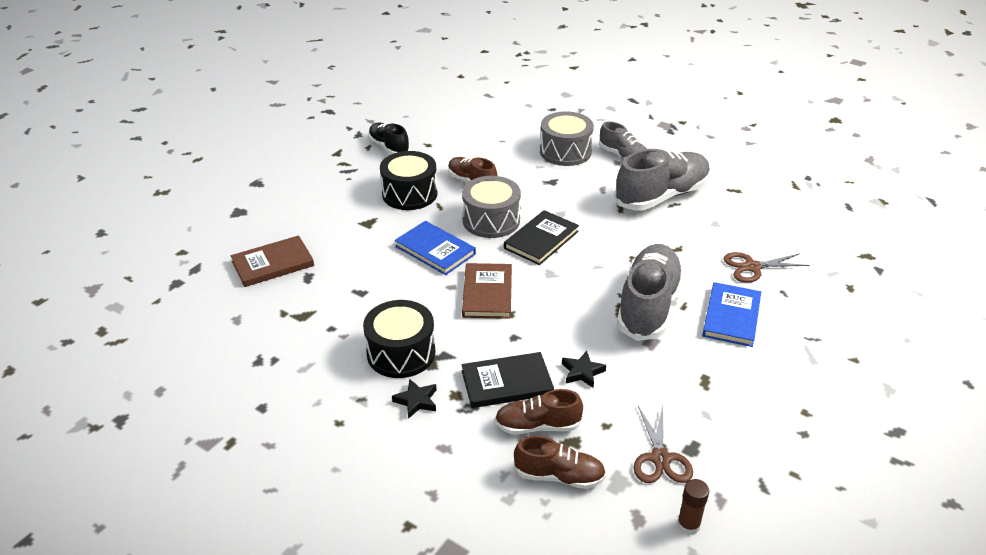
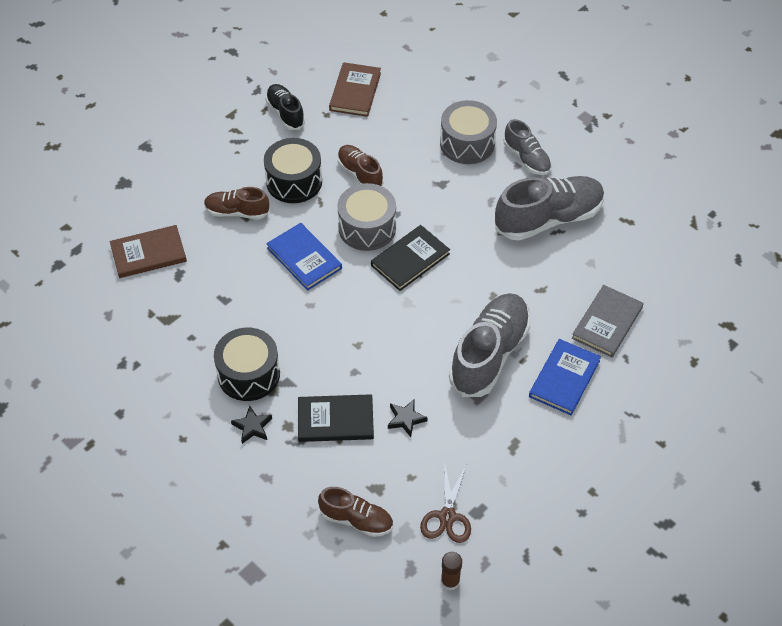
camera: 10 degrees right, 15 degrees up
brown book [462,263,512,319] -> brown book moved to [329,62,381,117]
brown shoe [495,389,583,434] -> brown shoe moved to [204,187,270,219]
brown scissors [724,252,810,283] -> grey book [572,285,644,357]

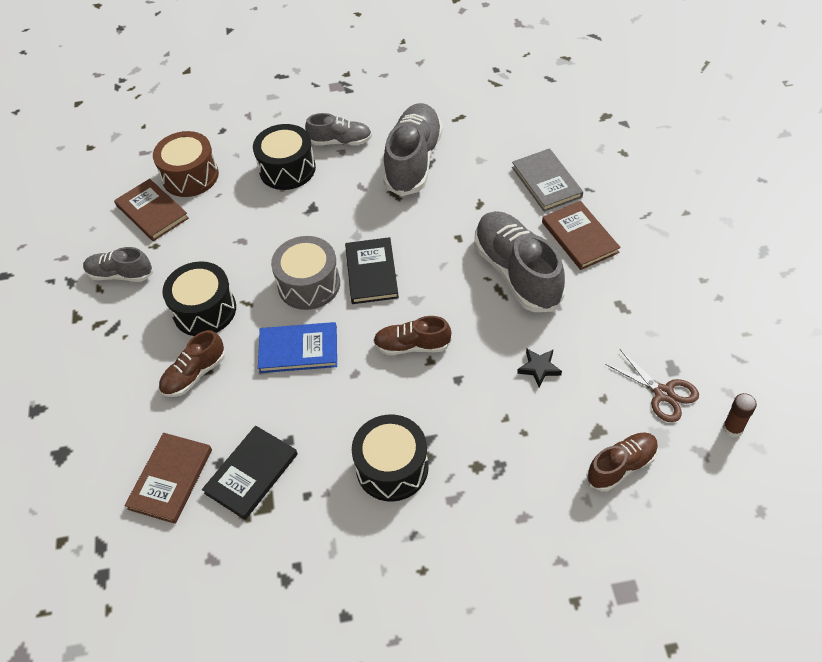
camera: 50 degrees left, 0 degrees up
black star [231,406,272,444] -> none
black shoe [265,84,305,130] -> grey shoe [83,247,153,282]
black book [298,394,374,442] -> black book moved to [202,425,298,520]
brown shoe [337,145,383,186] -> brown shoe moved to [373,316,451,355]
grey drum [440,100,497,164] -> black drum [253,124,316,190]
blue book [529,339,601,415] -> brown book [542,201,621,270]
none -> brown drum [153,131,219,197]

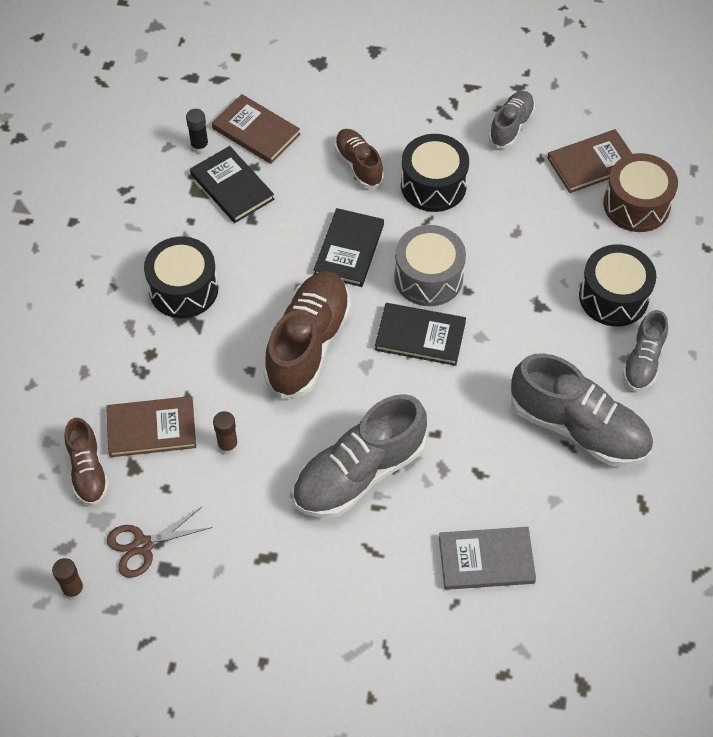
camera: 105 degrees right, 5 degrees up
blue book [258,322,337,373] -> black book [313,208,384,287]
brown shoe [373,316,451,355] -> brown shoe [263,271,351,399], size x1.79
grey shoe [474,211,565,312] -> grey shoe turned 150 degrees clockwise [292,394,427,518]
black star [517,348,562,387] -> brown glue stick [213,411,238,454]
brown book [542,201,621,270] -> brown book moved to [106,396,196,457]
none -> black glue stick [186,109,209,153]

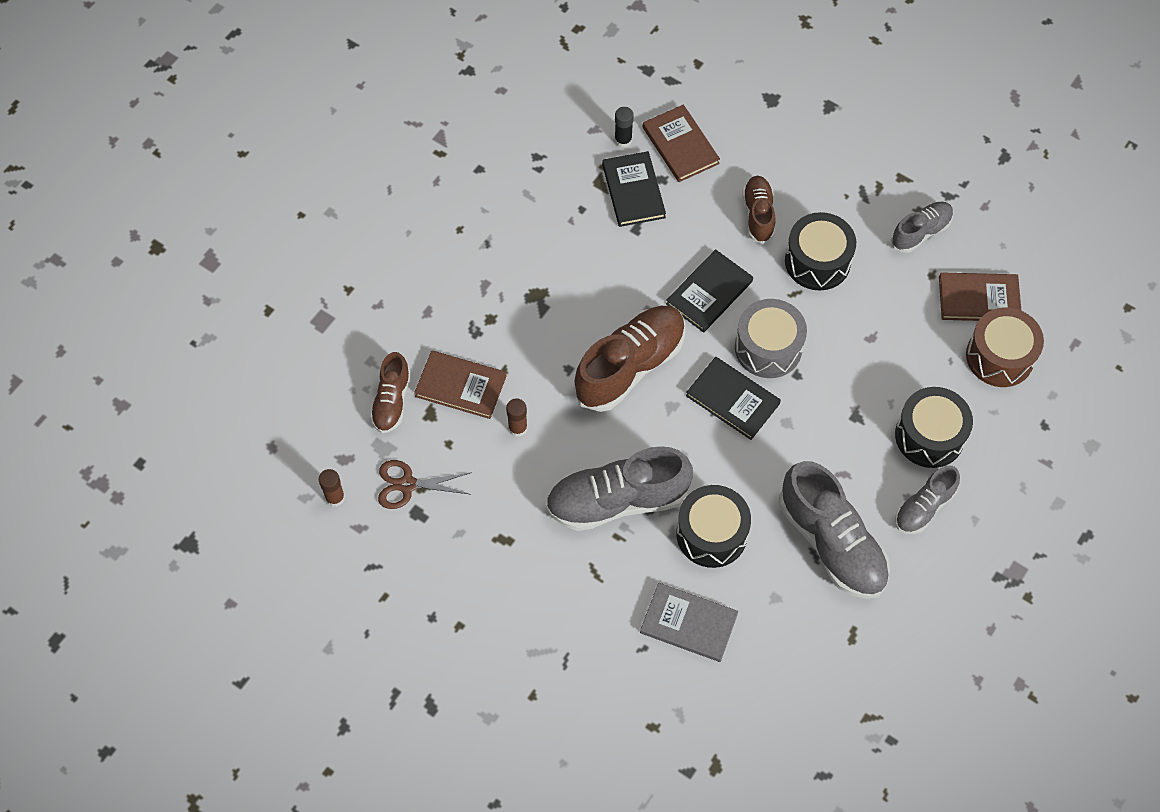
camera: 25 degrees right, 5 degrees up
black drum [144,237,218,318] -> black drum moved to [676,485,751,568]

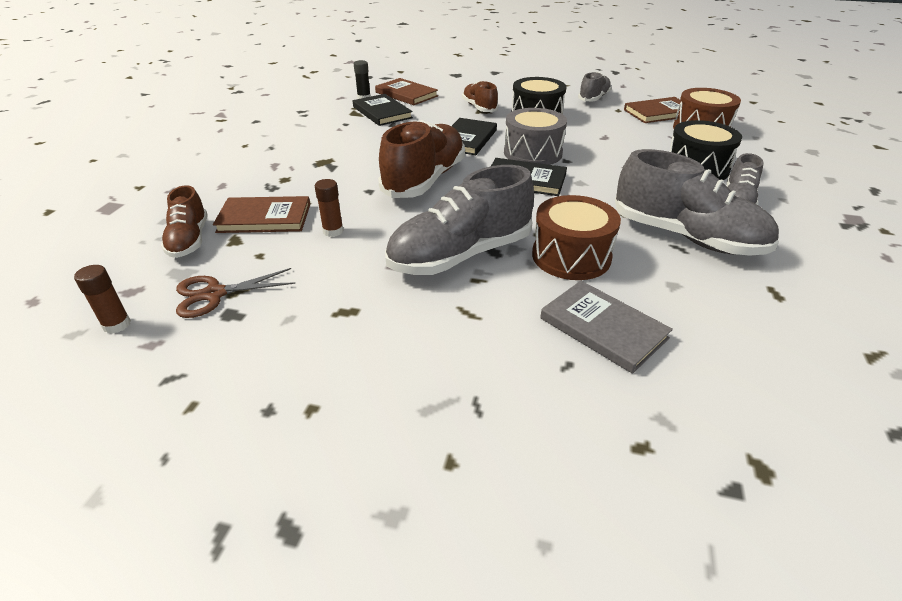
camera: 20 degrees left, 25 degrees down
grey book [640,583,738,662] -> grey book turned 45 degrees clockwise [540,281,673,374]
black drum [676,485,751,568] -> brown drum [532,195,621,280]

